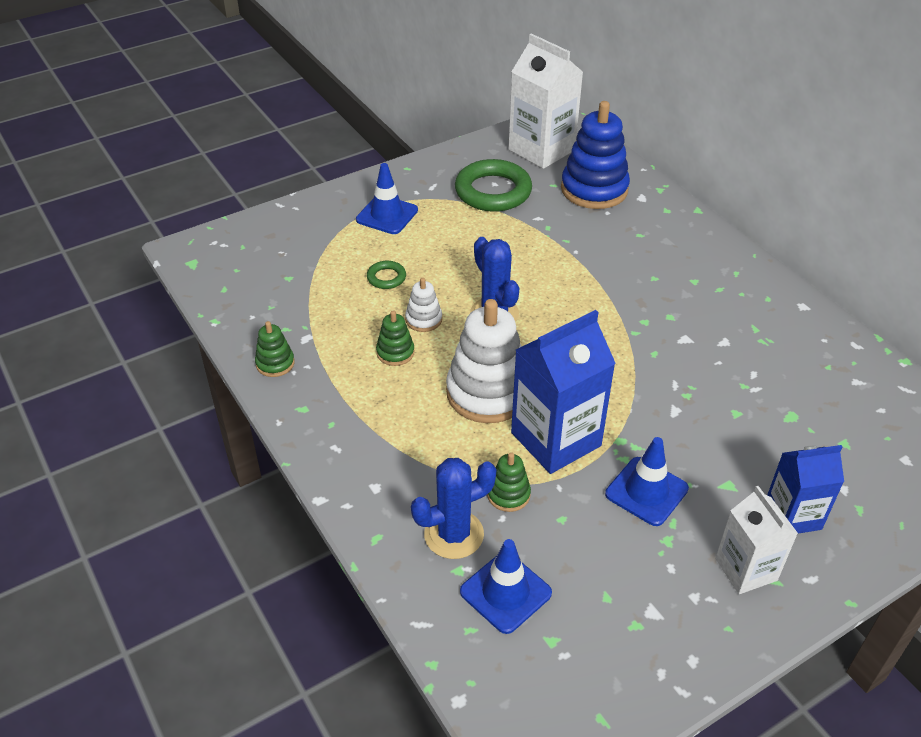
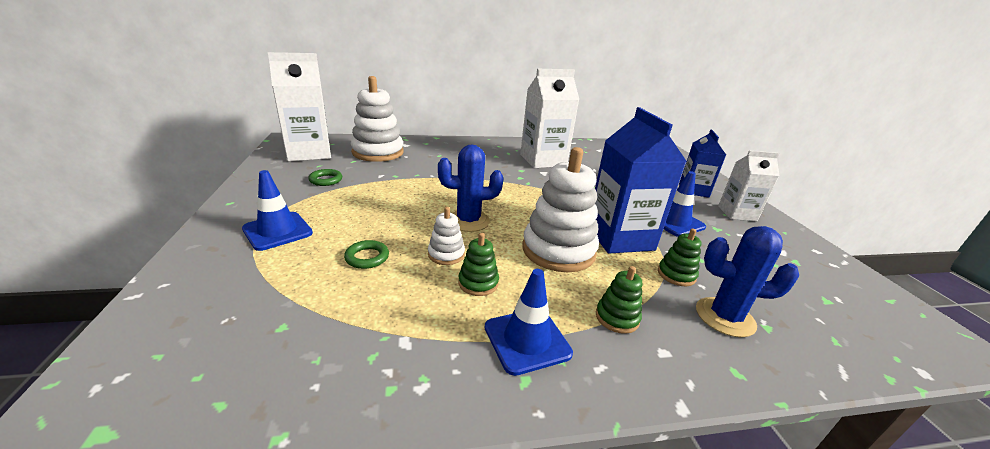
camera: 70 degrees left, 15 degrees down
green stacking toy [255,321,295,377] -> green stacking toy moved to [596,266,642,334]
blue cactus [411,458,497,559] -> blue cactus turned 75 degrees counterclockwise [696,226,799,337]
green ring [455,159,532,212] -> green ring [308,169,342,186], size x0.46
blue traffic cone [460,539,552,634] -> blue traffic cone moved to [484,269,573,376]
blue stacking toy [561,101,630,209] -> white stacking toy [351,76,404,162]
none -> white carton [520,69,580,168]

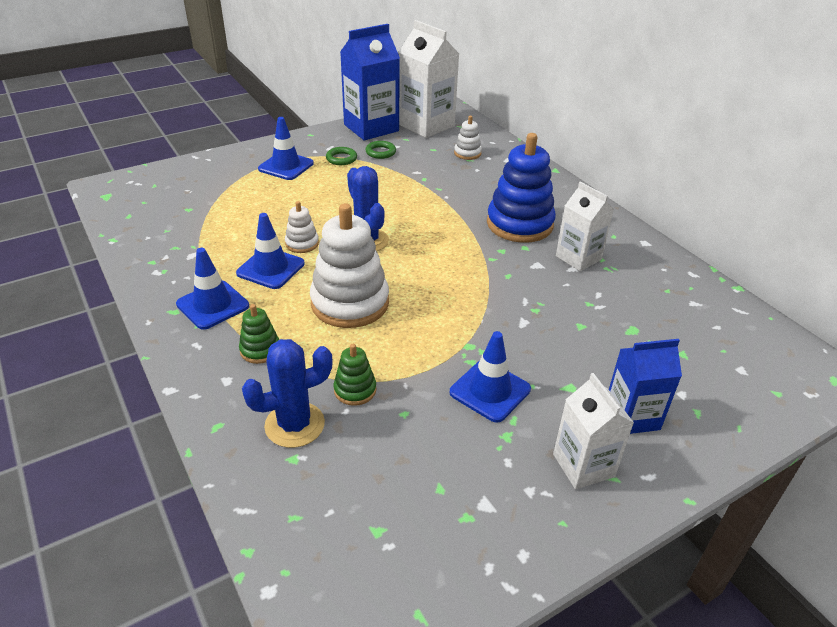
camera: 70 degrees right, 10 degrees up
green ring [344,240,389,269] -> green ring moved to [326,147,357,165]
white stacking toy [351,76,404,162] -> white stacking toy [454,116,482,160], size x0.47
green stacking toy [458,233,499,296] -> blue traffic cone [236,213,305,289]
white carton [520,69,580,168] -> white carton [556,182,614,271], size x0.62
blue carton [595,107,687,254] -> blue carton moved to [340,24,400,140]
blue cactus [696,226,799,337] -> blue cactus turned 75 degrees clockwise [242,339,333,448]
none -> blue stacking toy [487,133,556,243]

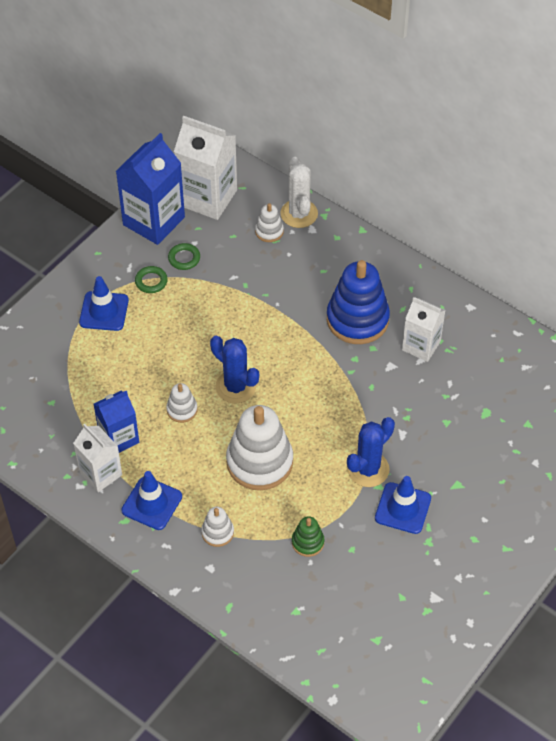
camera: 20 degrees left, 15 degrees up
blue traffic cone [236,213,305,289] -> none
green stacking toy [239,304,279,364] -> white stacking toy [201,507,234,547]
blue cactus [242,339,333,448] -> blue cactus moved to [347,417,395,487]
white carton [553,373,634,489] -> white carton moved to [73,424,122,492]
blue carton [609,339,682,434] -> blue carton moved to [94,391,139,453]
none -> white cactus [280,157,318,228]

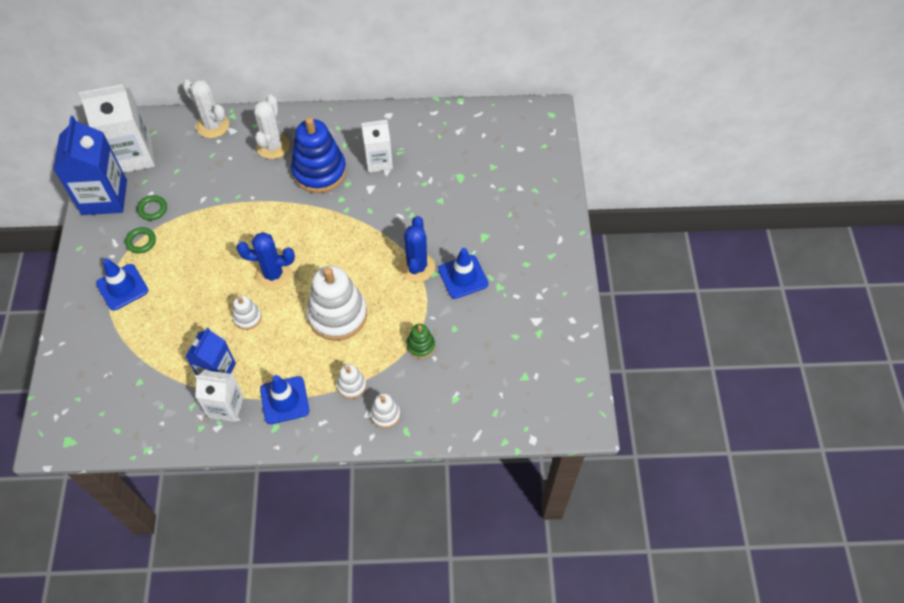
camera: 40 degrees left, 5 degrees up
white stacking toy [255,203,284,242] -> white stacking toy moved to [370,393,400,428]
none -> white cactus [254,95,290,159]

